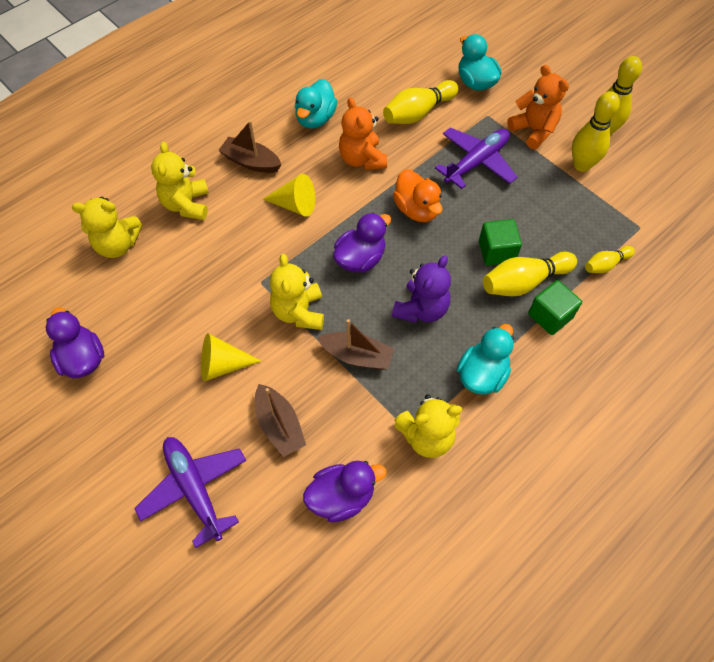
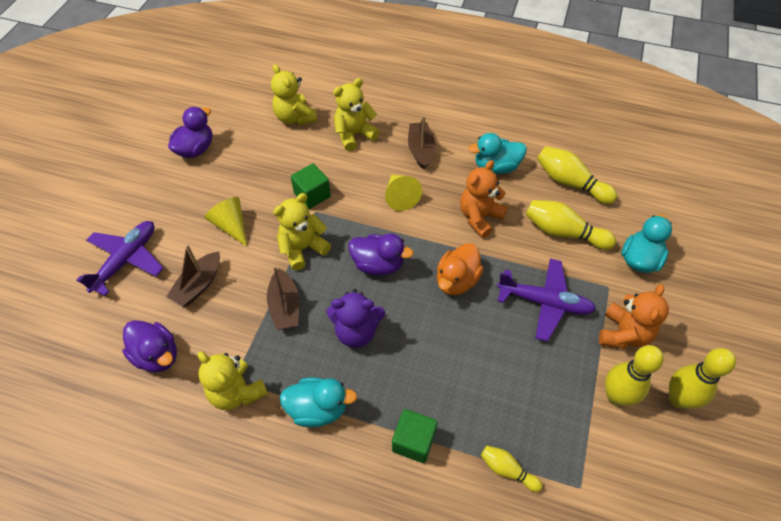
camera: 60 degrees right, 5 degrees down
green cube [479,219,522,266] -> green cube moved to [291,164,331,209]
yellow bowling pin [483,252,577,296] -> yellow bowling pin moved to [537,146,617,204]

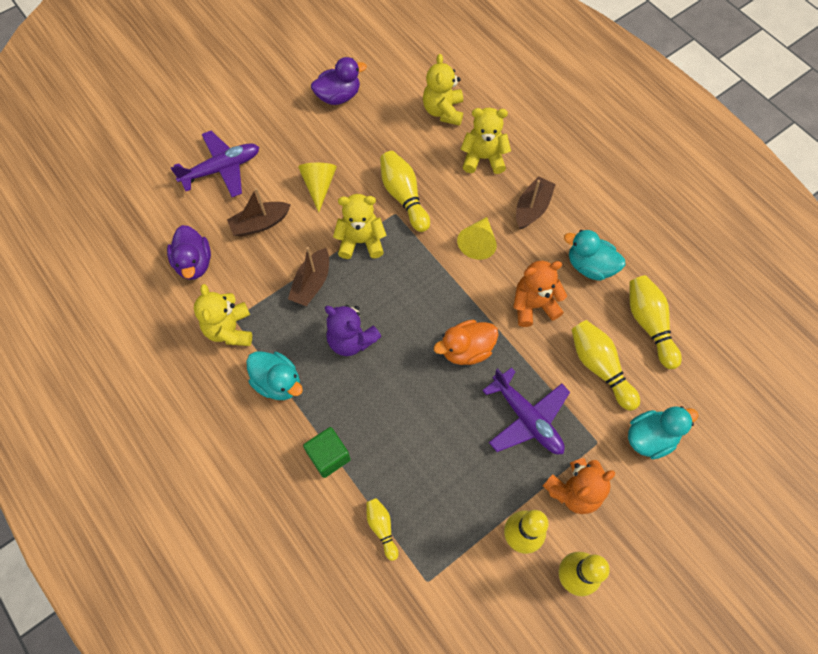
camera: 35 degrees right, 10 degrees up
green cube [291,164,331,209] -> yellow bowling pin [380,151,430,232]
purple duck [348,233,414,275] -> none

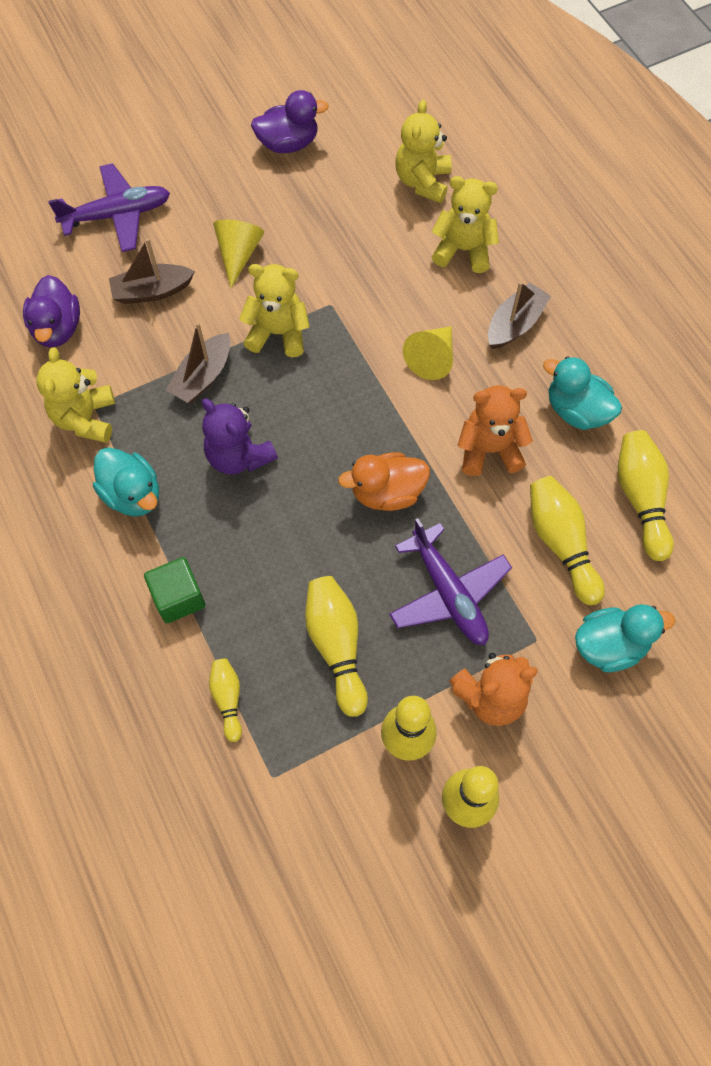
camera: 10 degrees right, 0 degrees up
yellow bowling pin [380,151,430,232] -> yellow bowling pin moved to [305,576,368,717]

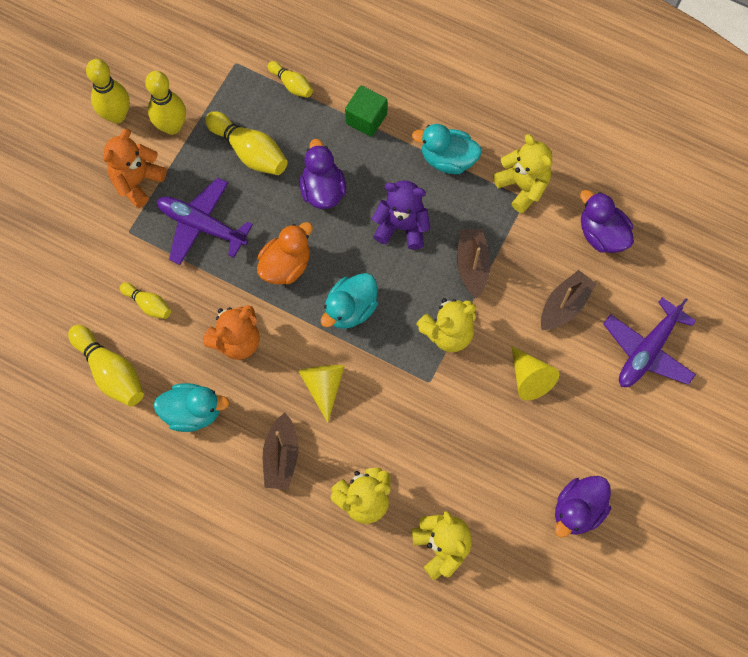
camera: 145 degrees right, 5 degrees up
yellow bowling pin [530,476,605,605] -> yellow bowling pin [120,283,171,319], size x0.58
turquoise duck [575,604,675,672] -> turquoise duck moved to [321,273,378,329]
none -> purple duck [300,139,346,209]

